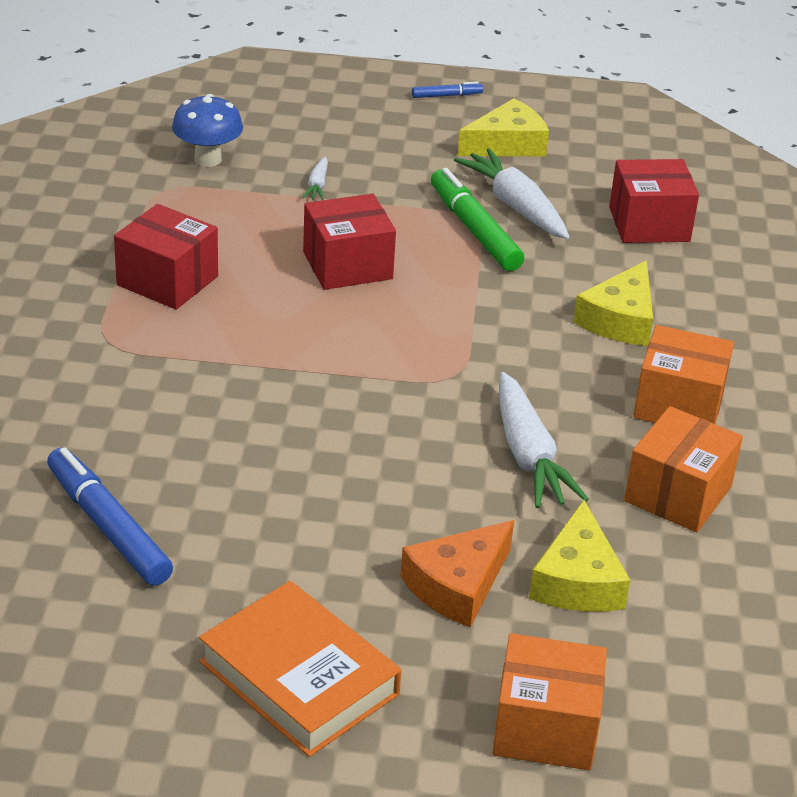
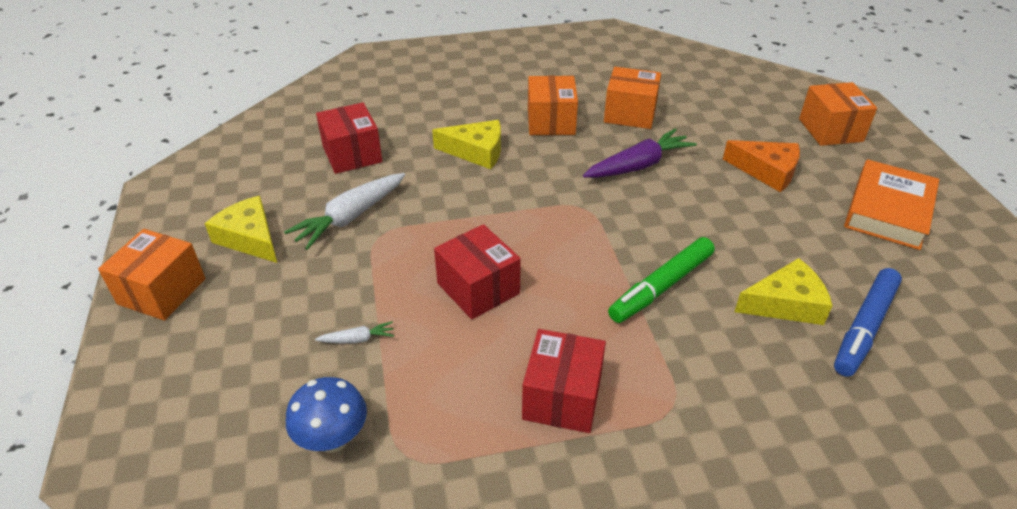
camera: 105 degrees left, 5 degrees up
blue marker [412,81,483,98] -> orange box [98,229,206,321]
green marker [431,168,524,271] -> green marker moved to [608,237,715,323]
white carrot [499,372,589,508] -> purple carrot [583,129,697,178]
yellow cheese [529,500,630,612] -> yellow cheese moved to [734,258,833,325]

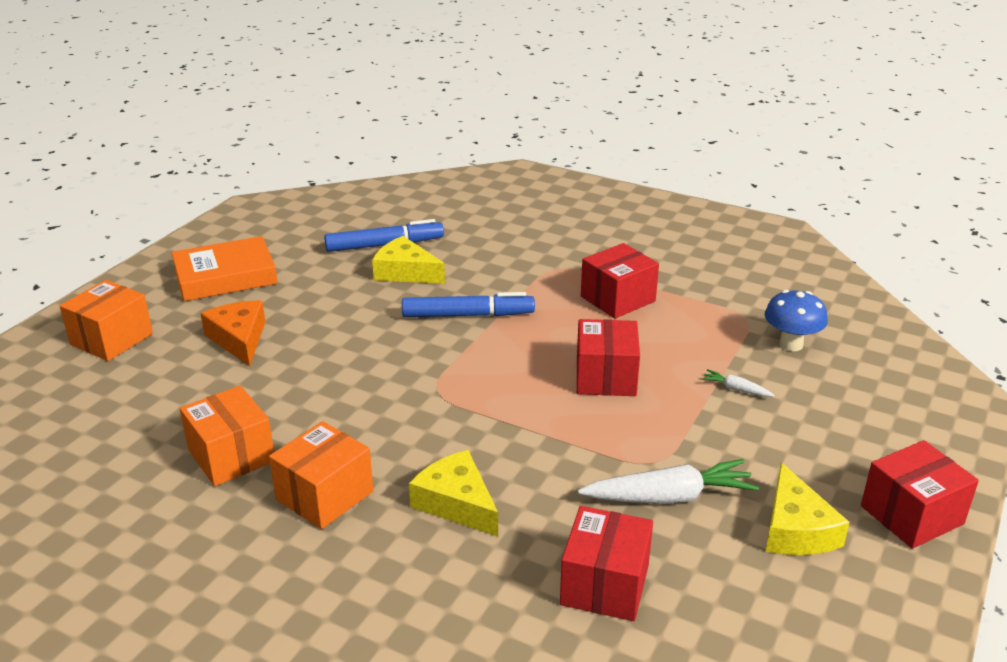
camera: 140 degrees left, 10 degrees down
orange box [98,229,206,321] -> red box [861,440,979,549]
purple carrot [583,129,697,178] -> none
green marker [608,237,715,323] -> blue marker [402,292,535,317]

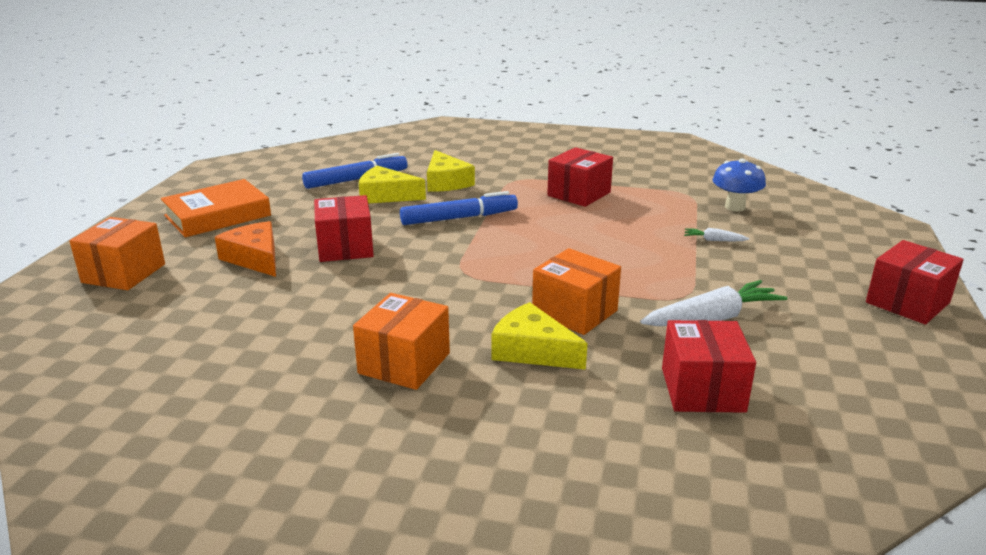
camera: 15 degrees left, 5 degrees down
orange box [180,386,274,486] -> orange box moved to [532,248,621,335]
red box [577,319,640,396] -> red box moved to [314,195,374,262]
yellow cheese [766,463,850,555] -> yellow cheese moved to [427,150,475,192]

